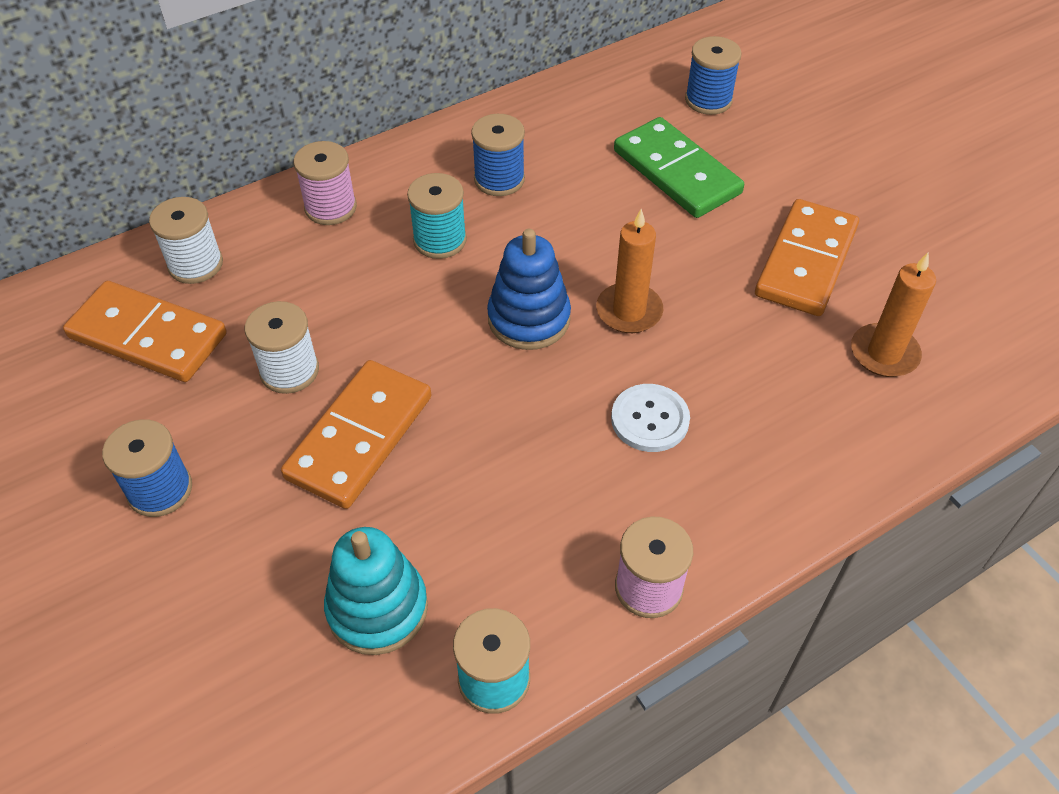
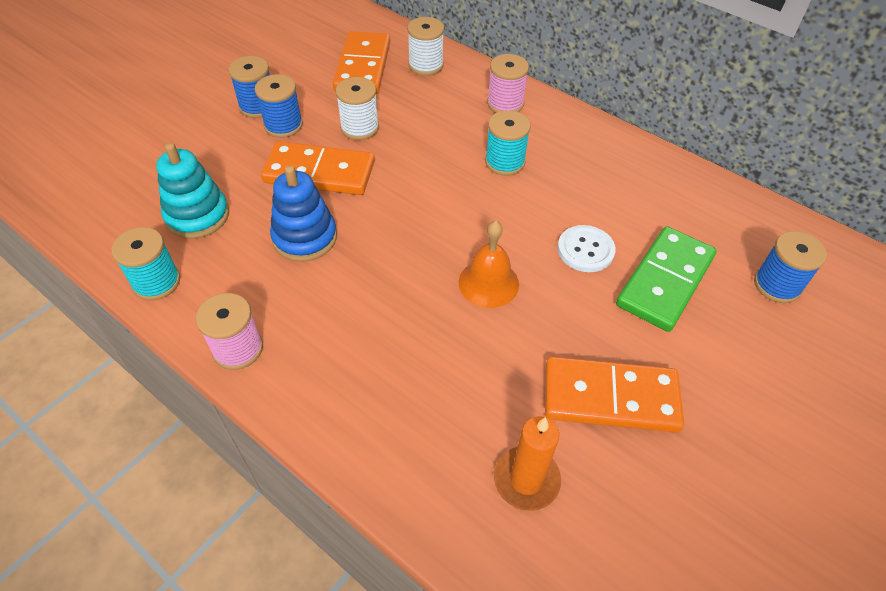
camera: 70 degrees right, 0 degrees up
blue spool [471,114,525,196] -> blue spool moved to [255,74,303,138]
blue stacking toy [487,229,571,350] -> blue stacking toy moved to [270,165,337,262]
orange candle [596,209,663,333] -> orange bell [459,221,519,308]
white button [611,384,690,452] -> white button moved to [558,225,616,272]

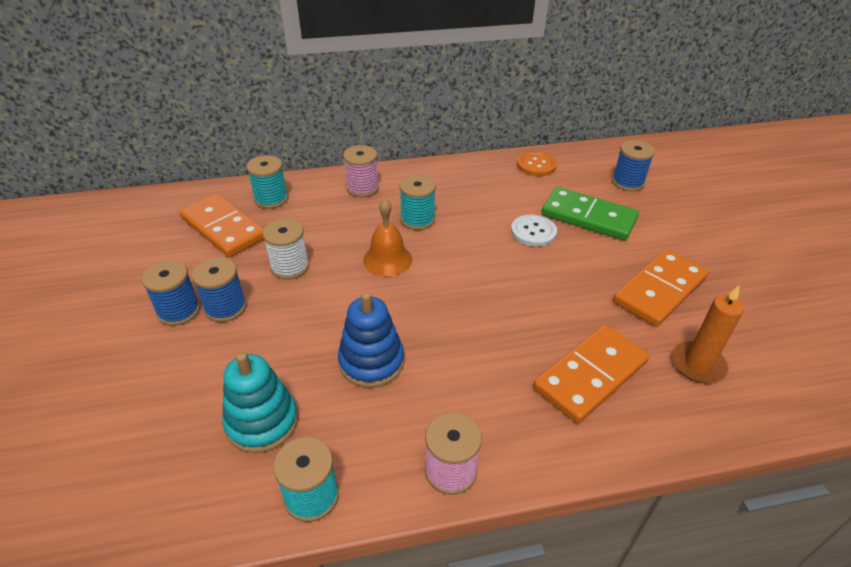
camera: 50 degrees left, 10 degrees down
orange domino [261,141,375,195] -> orange domino moved to [533,325,649,424]
white spool [407,17,444,76] -> turquoise spool [246,155,288,209]
orange bell [459,221,519,308] -> orange bell moved to [363,199,412,276]
green domino [616,226,717,332] -> green domino turned 45 degrees counterclockwise [541,187,639,241]
none -> orange button [517,151,557,176]

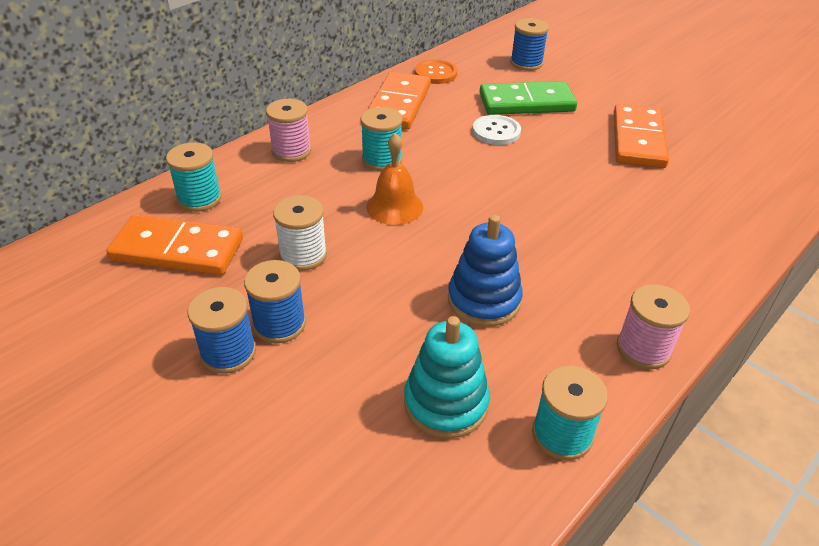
camera: 35 degrees left, 0 degrees up
orange domino [533,325,649,424] -> orange domino moved to [368,72,431,129]
orange candle [672,286,744,383] -> none

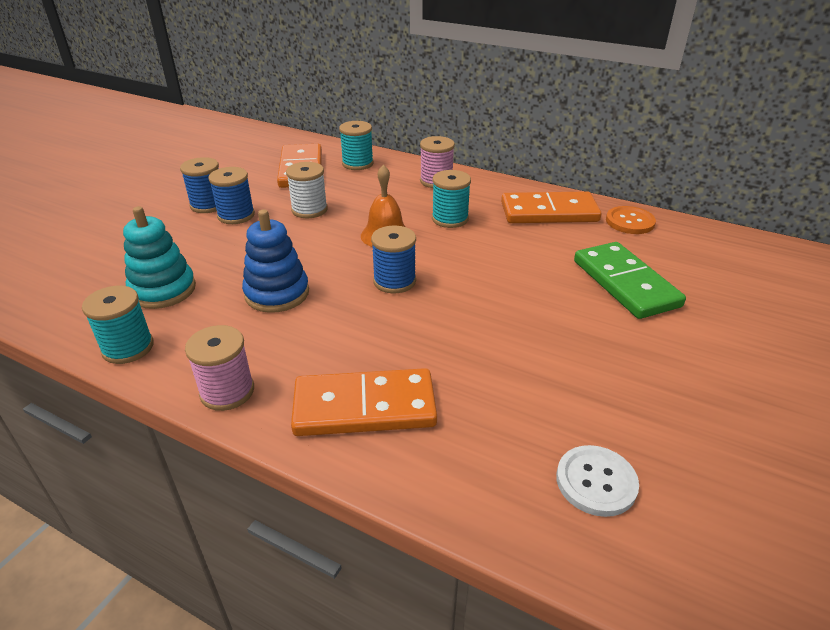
camera: 75 degrees right, 5 degrees down
white button [473,115,521,145] -> white button moved to [556,445,639,517]
blue spool [510,18,549,71] -> blue spool moved to [371,225,416,293]
orange domino [614,104,669,168] -> orange domino moved to [291,368,437,436]

